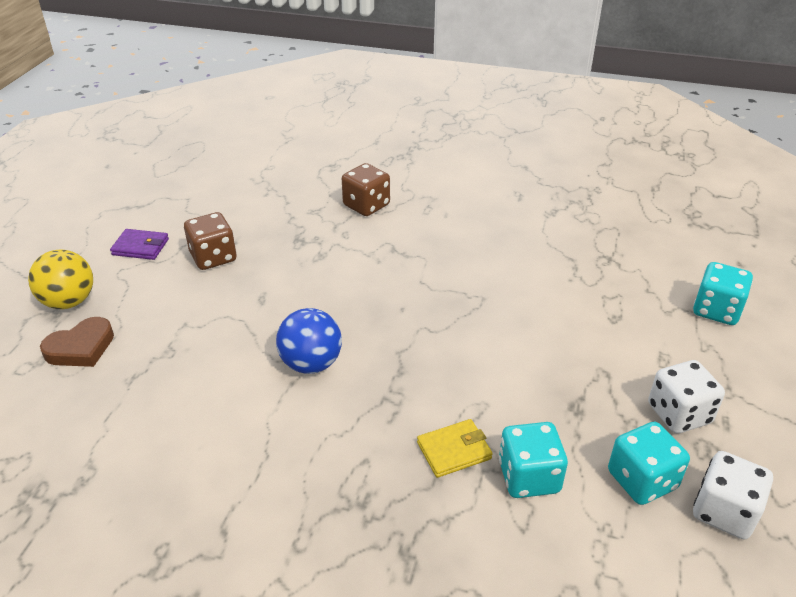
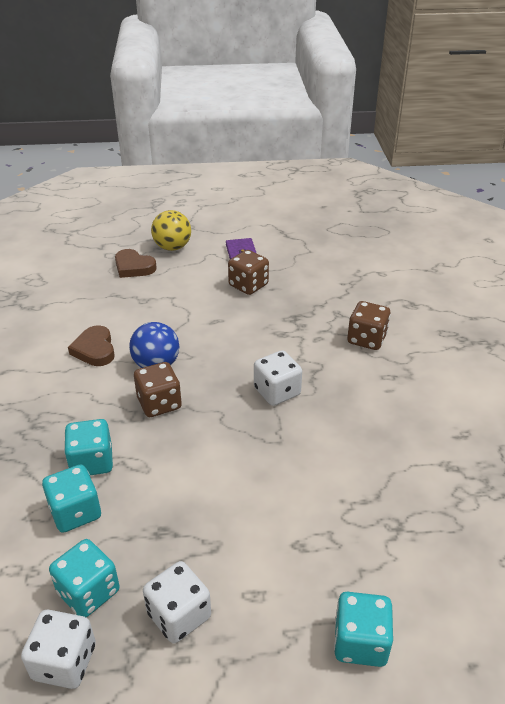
camera: 70 degrees right, 0 degrees up
yellow wallet [417,419,493,478] -> turquoise dice [64,419,113,475]
none -> brown heart [68,325,115,366]
none -> brown dice [134,362,182,417]
none -> white dice [254,350,302,406]

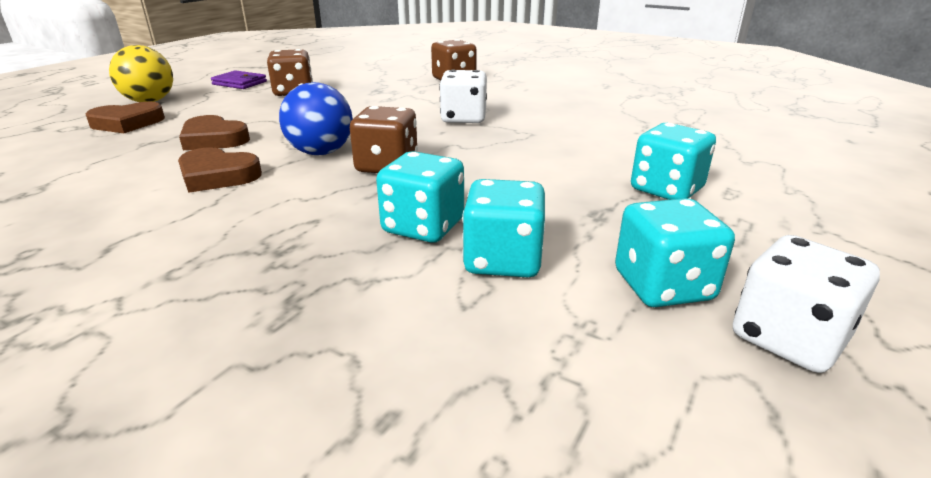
camera: 55 degrees left, 10 degrees down
white dice [143,561,211,643] -> none
turquoise dice [334,592,393,667] -> turquoise dice moved to [631,123,716,200]
none -> brown heart [179,115,250,150]

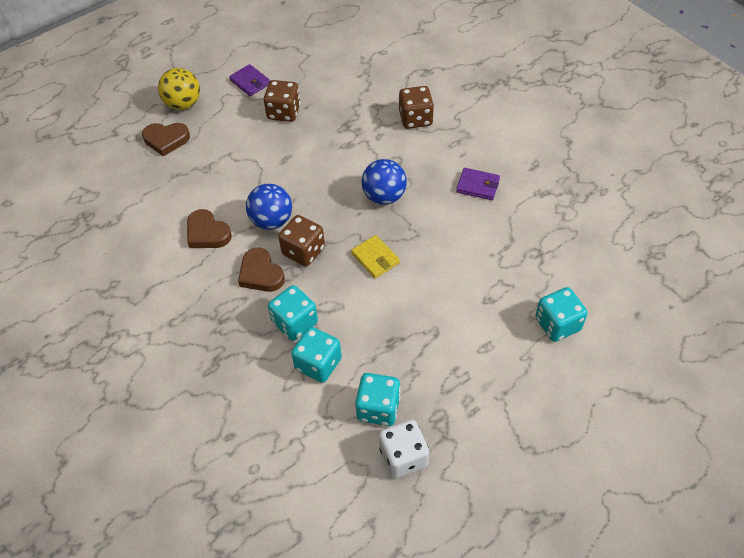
camera: 25 degrees right, 25 degrees up
brown heart [179,115,250,150] -> brown heart moved to [238,248,285,292]
white dice [439,70,487,123] -> blue ball [361,159,407,205]
turquoise dice [631,123,716,200] -> turquoise dice moved to [535,287,588,342]
none -> yellow wallet [351,235,400,279]
none -> purple wallet [456,168,500,200]

